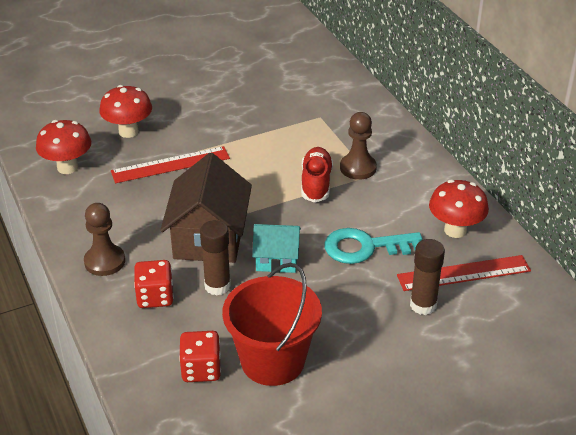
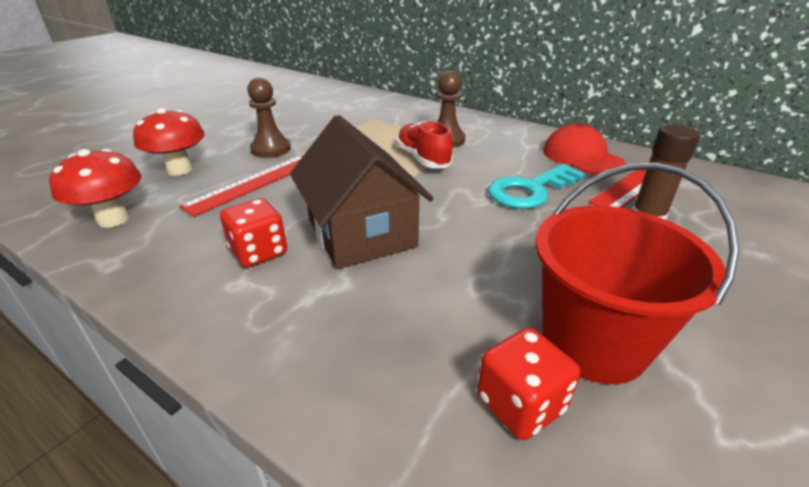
camera: 30 degrees left, 5 degrees down
brown pawn [84,203,125,276] -> brown pawn moved to [247,77,291,158]
red dice [134,260,174,308] -> red dice moved to [220,198,287,268]
brown glue stick [200,220,231,295] -> none
turquoise house [252,224,301,273] -> none
red mushroom [429,180,489,238] -> red cap [543,123,626,175]

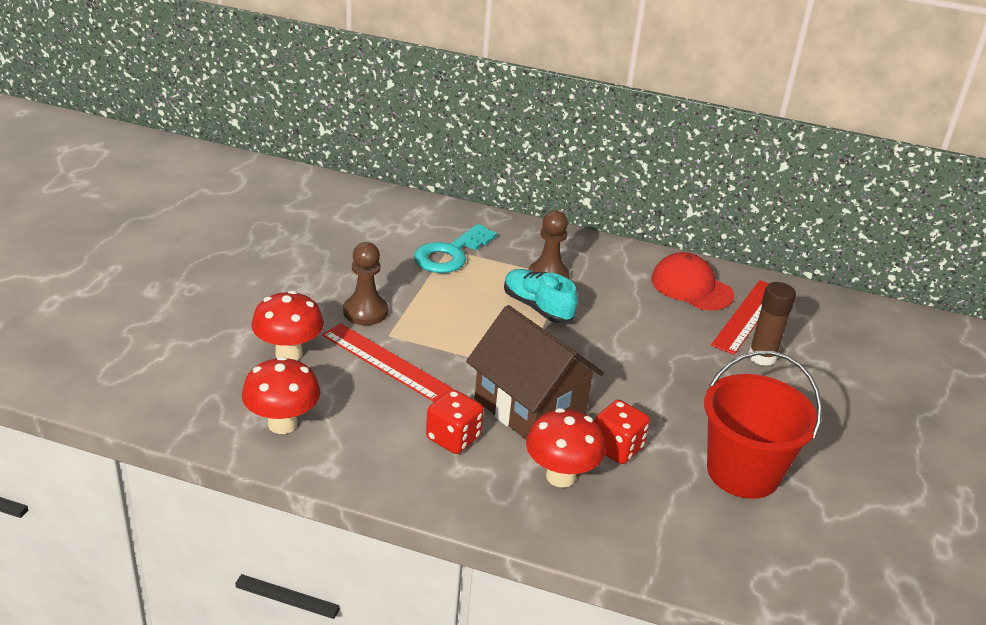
camera: 20 degrees left, 0 degrees up
red ruler [179,155,303,217] -> red ruler turned 75 degrees counterclockwise [322,323,452,402]
red shoe [396,121,453,168] -> turquoise shoe [504,269,578,323]
red dice [477,328,580,440] -> red dice moved to [594,400,650,464]
turquoise key [488,164,586,209] -> turquoise key moved to [414,224,497,273]
none -> red mushroom [526,408,605,488]

